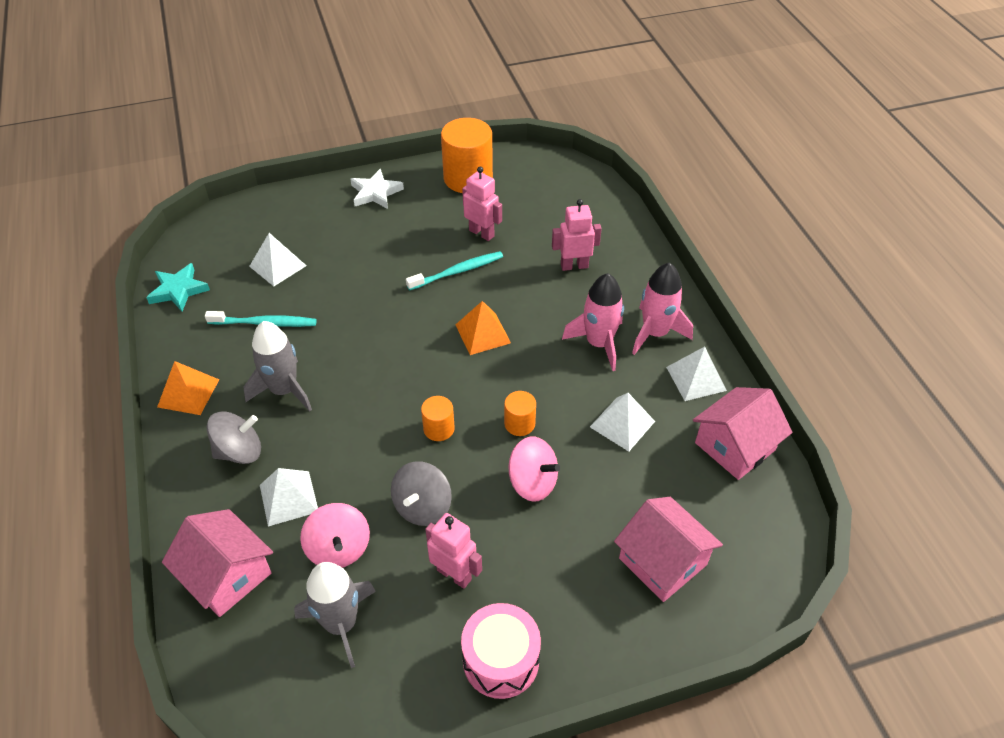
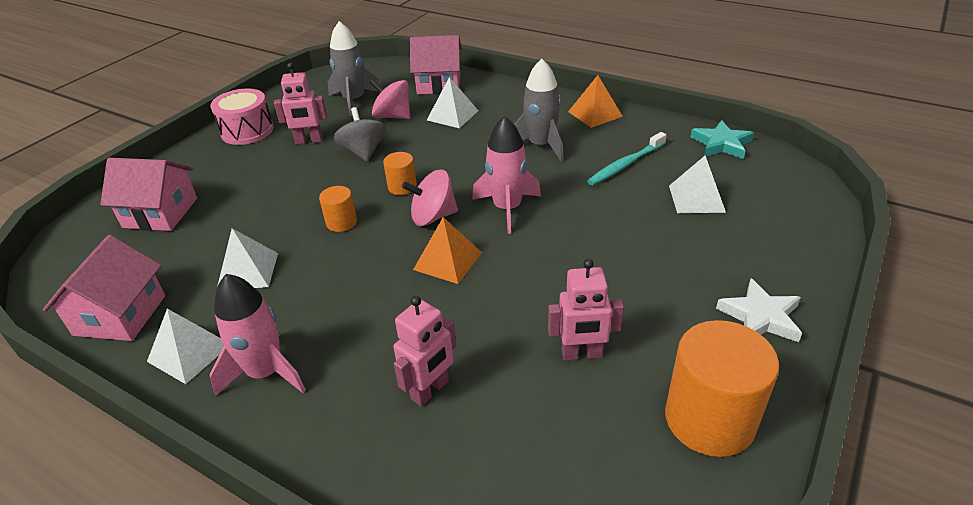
camera: 140 degrees right, 10 degrees down
grey spinning top [207,412,261,464] -> none
turquoise toothbrush [406,251,503,291] -> none
pink spinning top [509,437,560,502] -> pink spinning top moved to [402,170,458,226]
pink rocket [562,273,624,371] -> pink rocket moved to [472,116,541,234]

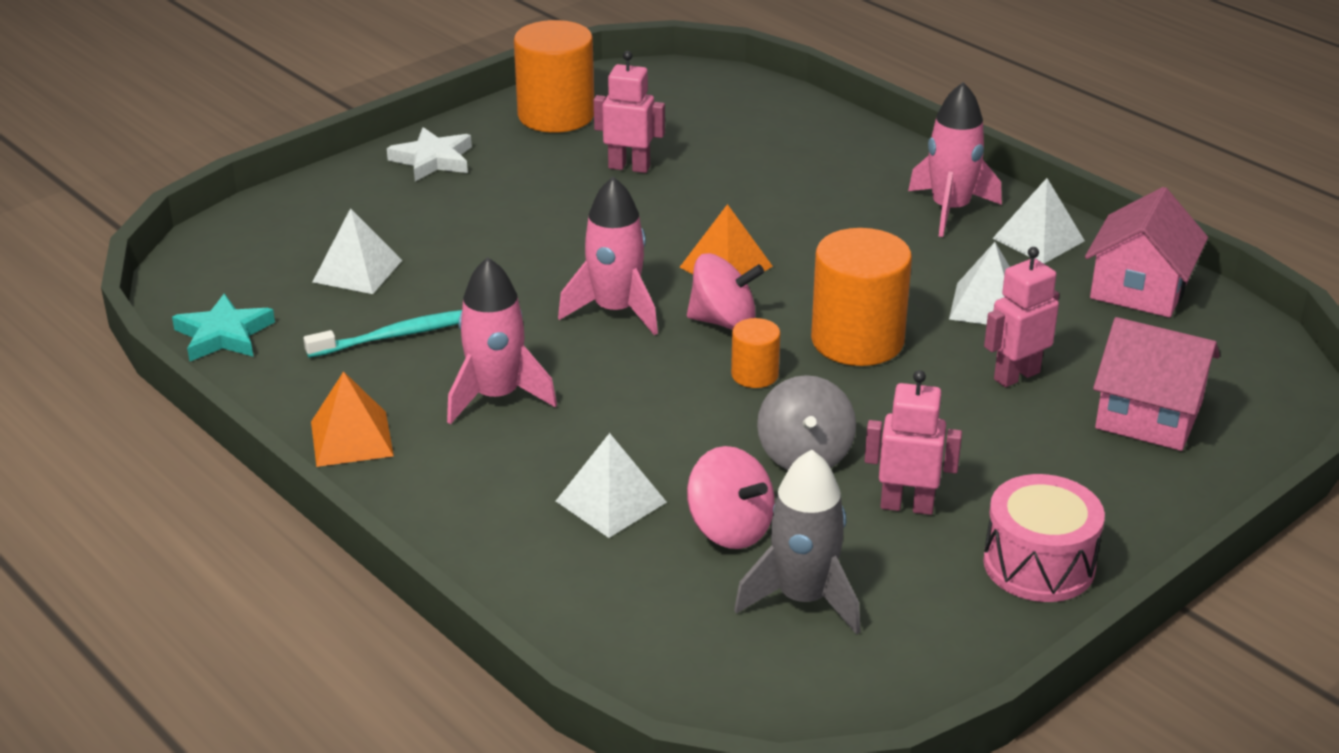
camera: 165 degrees left, 5 degrees down
orange cylinder [319,186,357,232] -> orange cylinder [811,228,912,366], size x2.02
pink robot [393,296,457,407] -> pink robot moved to [984,247,1059,387]
pink house [410,35,462,94] -> none
grey rocket [514,59,564,162] -> pink rocket [447,257,557,424]

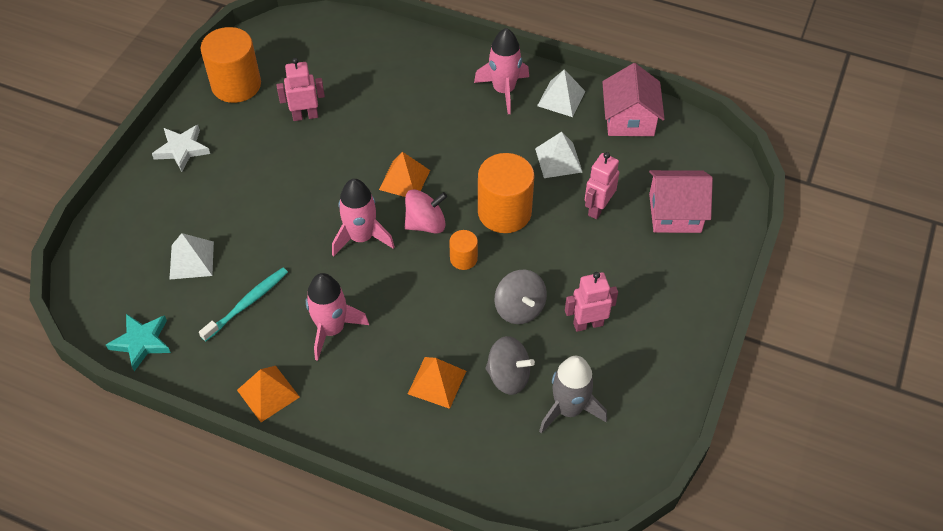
camera: 25 degrees left, 20 degrees up
white pyramid [556,433,667,538] -> orange pyramid [408,357,466,409]
pink spinning top [687,446,775,549] -> grey spinning top [485,336,535,395]
pink drum [983,474,1105,602] -> none

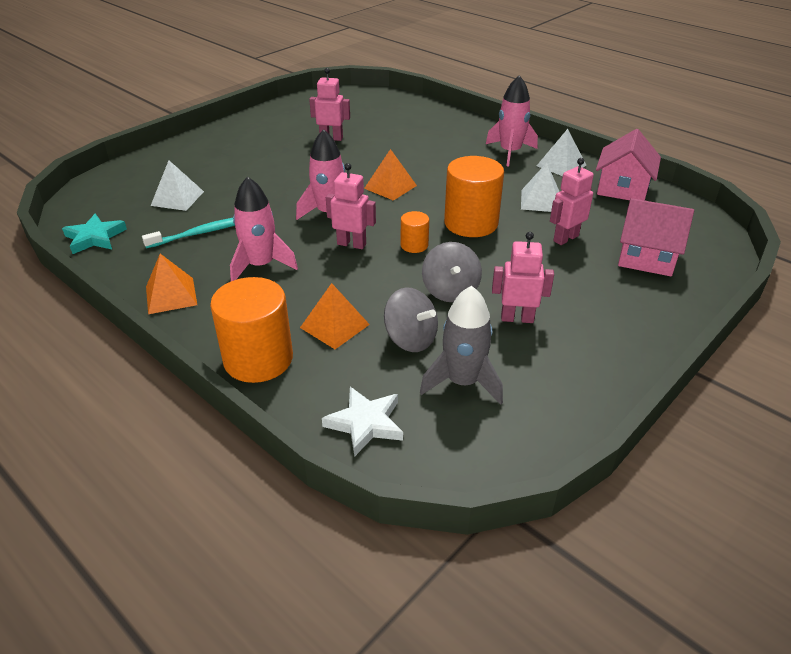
camera: 20 degrees right, 15 degrees down
white star [152,125,210,172] -> white star moved to [322,387,403,456]
orange cylinder [201,27,261,103] -> orange cylinder moved to [210,277,293,383]
pink spinning top [405,189,447,233] -> none
none -> pink robot [326,163,376,249]

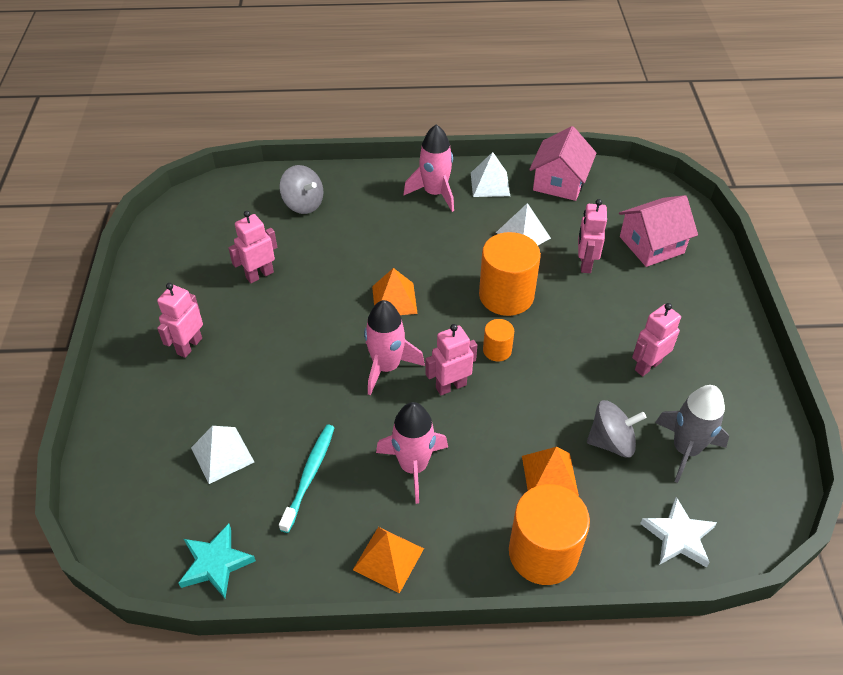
camera: 45 degrees left, 10 degrees up
grey spinning top [422,242,482,302] -> grey spinning top moved to [279,165,323,214]
pink house [596,129,661,200] -> pink house turned 45 degrees clockwise [529,126,596,201]
none -> pink robot [157,283,203,358]

